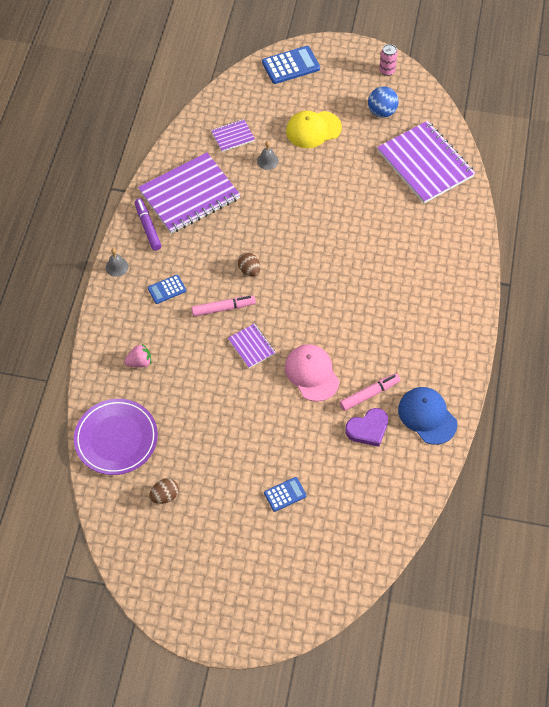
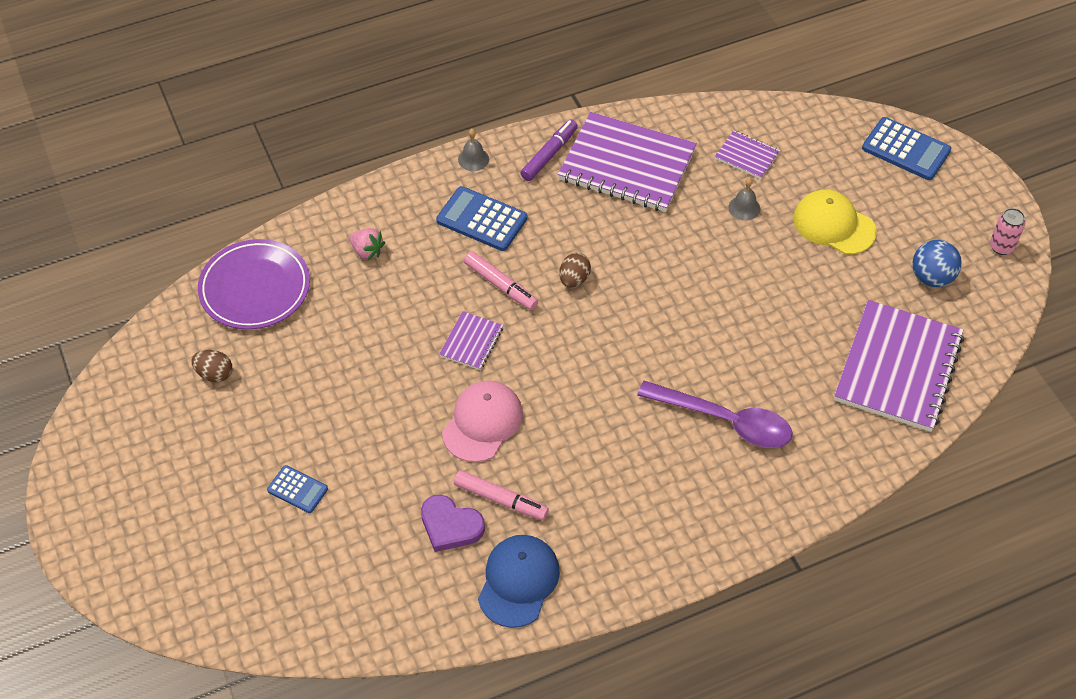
camera: 55 degrees right, 5 degrees down
blue calculator [148,275,186,304] -> blue calculator [436,186,527,251], size x1.70
none -> purple spoon [637,381,793,448]

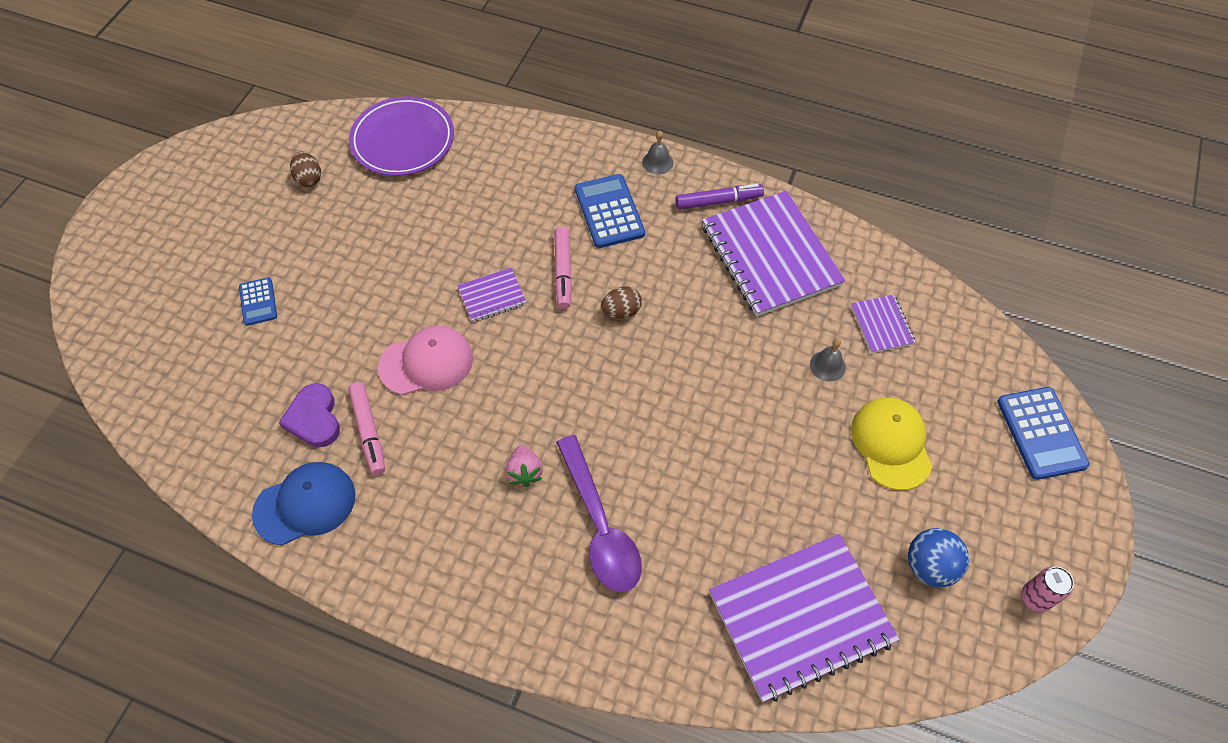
camera: 45 degrees right, 5 degrees up
pink strawberry [349,228,385,261] -> pink strawberry moved to [506,445,543,487]

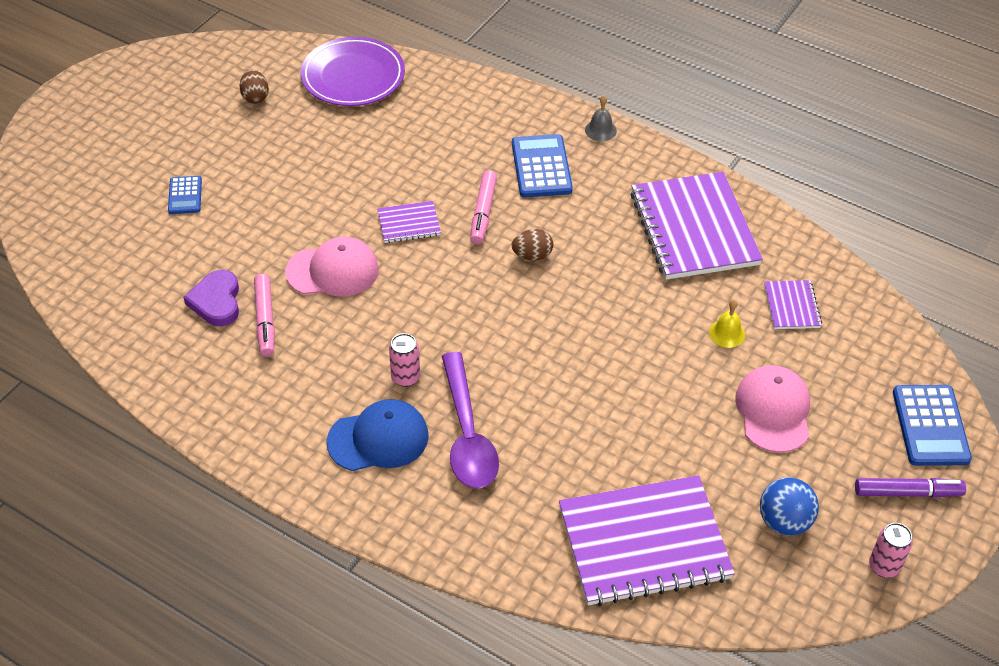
camera: 10 degrees right, 10 degrees down
blue cap [252,462,355,546] -> blue cap moved to [327,399,429,471]
pink strawberry [506,445,543,487] -> pink can [389,333,420,387]
purple marker [676,184,764,210] -> purple marker moved to [855,478,966,498]
grey bell [810,339,846,382] -> yellow bell [709,300,745,348]
yellow cap [851,398,932,490] -> pink cap [735,365,810,453]

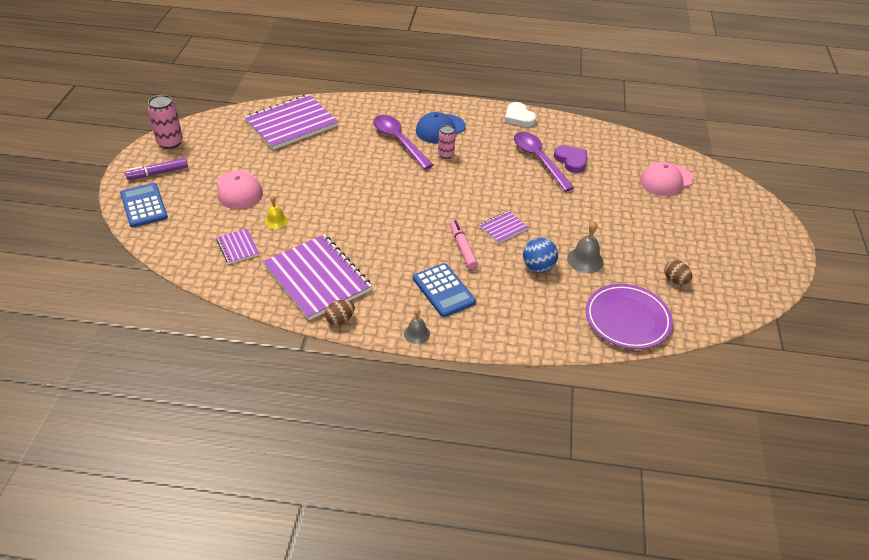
camera: 155 degrees right, 5 degrees down
blue calculator [168,176,202,214] -> none
pink marker [254,274,275,357] -> purple spoon [514,132,574,192]
pink cap [285,237,379,297] -> pink cap moved to [640,162,694,196]
brown egg [512,229,553,261] -> brown egg moved to [325,300,355,325]
blue ball [760,477,819,536] -> blue ball moved to [523,238,558,273]
pink can [869,523,913,578] -> pink can [148,95,183,149], size x1.58
none -> white heart [505,102,536,127]
none -> grey bell [567,221,603,273]

